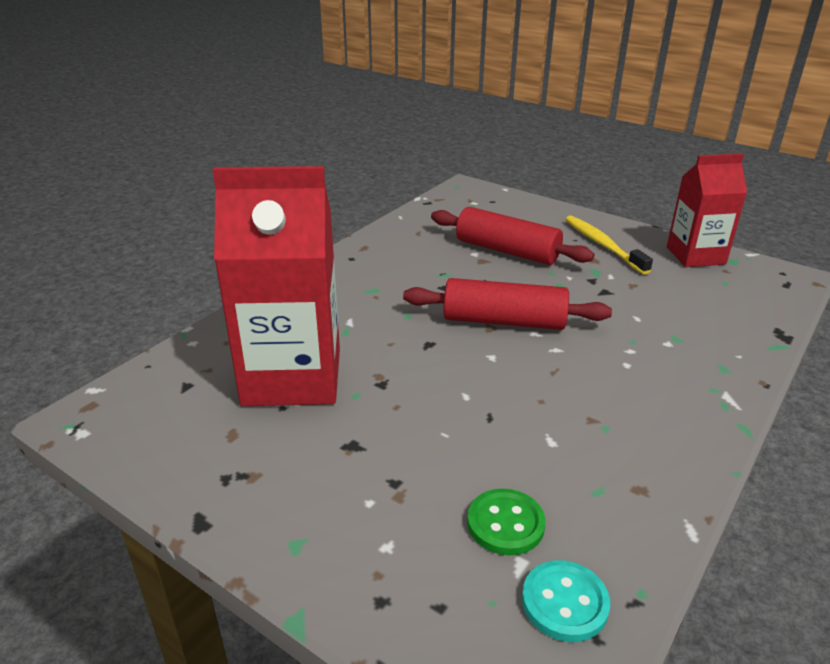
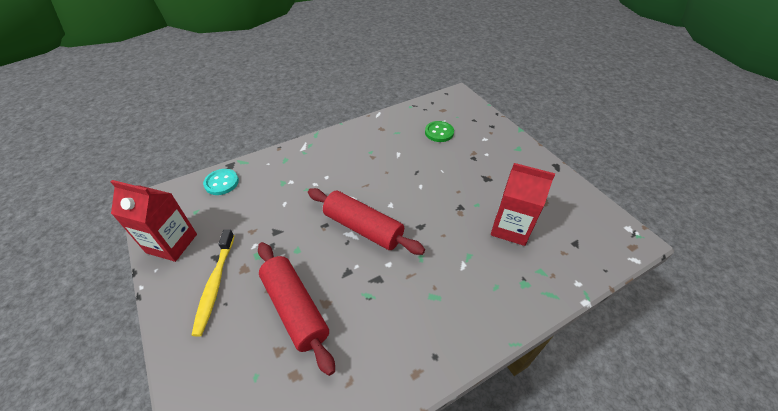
camera: 155 degrees left, 15 degrees up
red carton [213,166,340,406] -> red carton [491,163,555,246], size x0.62
turquoise button [522,560,610,642] -> turquoise button moved to [203,169,239,195]

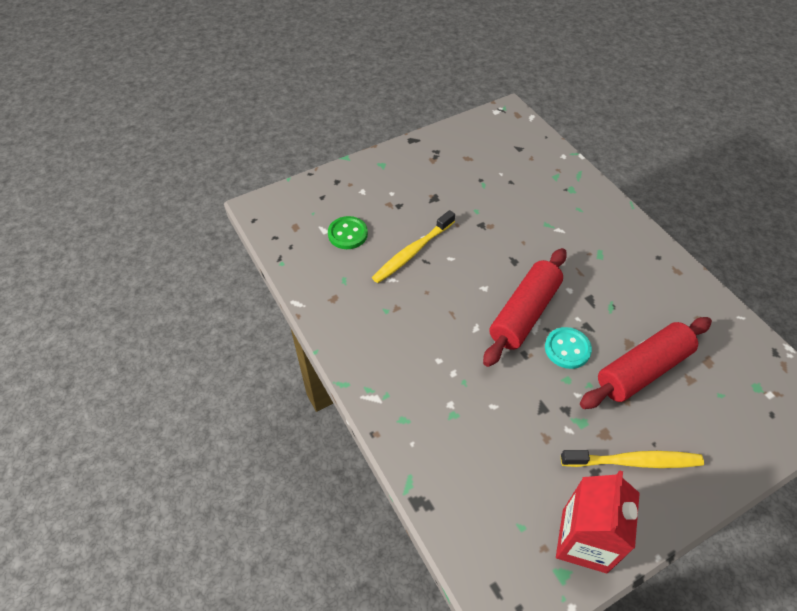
camera: 90 degrees left, 5 degrees up
turquoise button [203,169,239,195] -> turquoise button moved to [545,327,592,369]
red carton [491,163,555,246] -> none
none -> yellow toothbrush [372,210,455,283]

